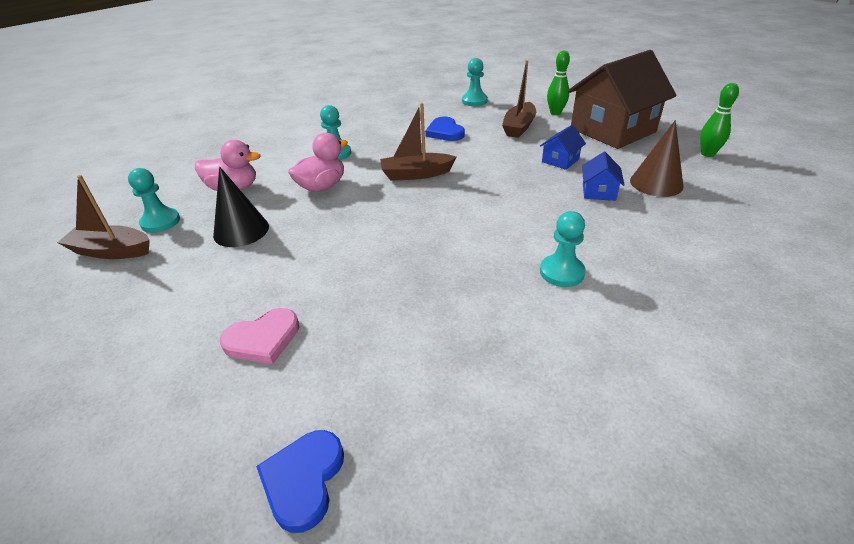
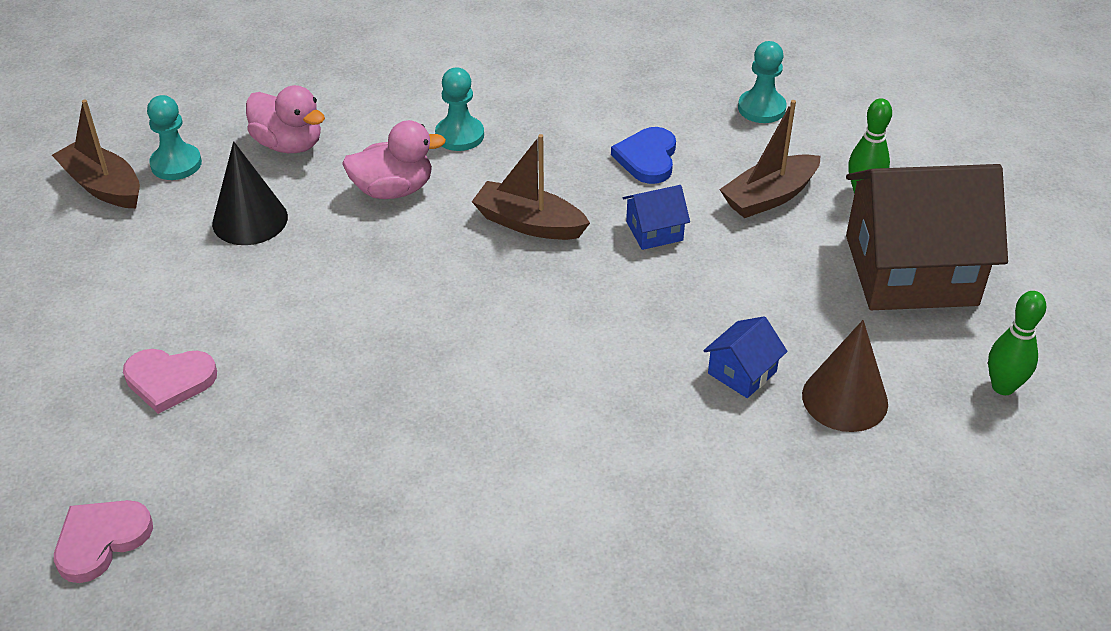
camera: 30 degrees right, 5 degrees up
blue heart [256,430,344,533] -> pink heart [54,500,153,583]
blue house [540,125,586,170] -> blue house moved to [623,185,690,250]
turquoise pawn [540,211,586,287] -> none

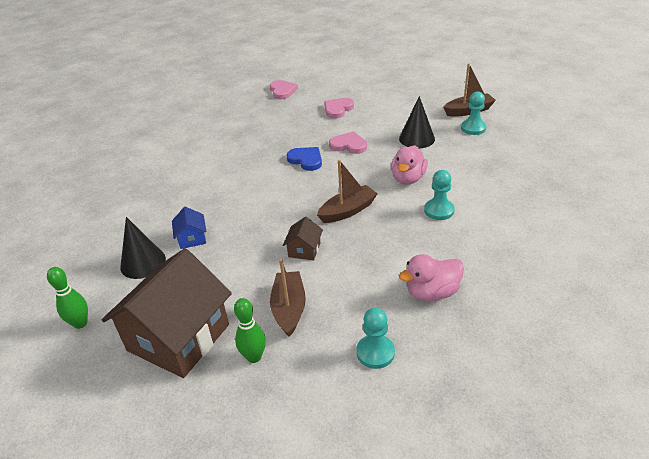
camera: 125 degrees right, 5 degrees down
pink duck [246,85,325,153] -> pink duck moved to [399,254,464,301]
blue heart [611,127,676,184] -> blue heart moved to [286,147,322,171]
blue house [623,185,690,250] -> brown house [283,217,323,260]
brown cone [802,320,888,432] -> black cone [120,217,166,279]
none -> pink heart [329,132,367,154]

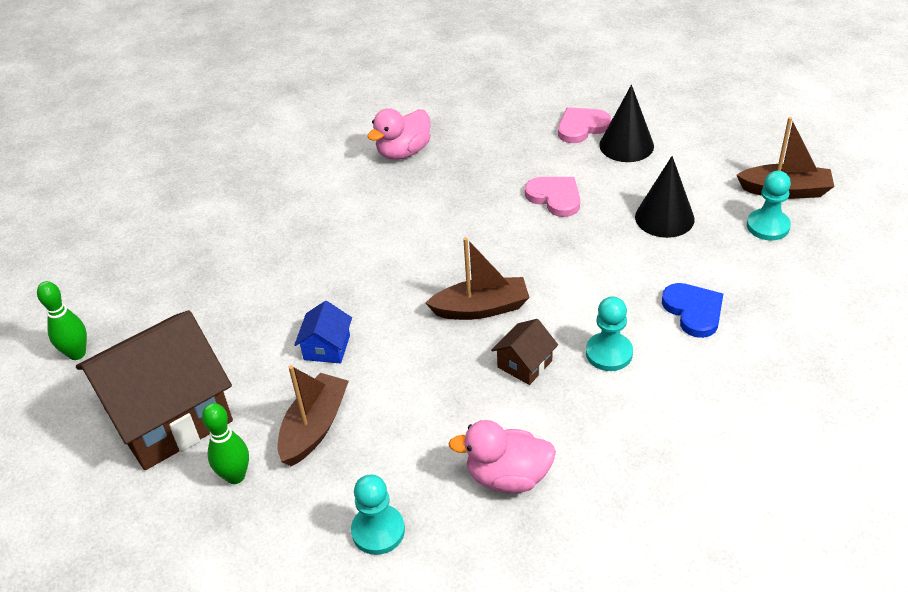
camera: 25 degrees right, 5 degrees up
black cone [120,217,166,279] -> black cone moved to [599,85,654,162]
blue house [172,207,207,249] -> blue house moved to [294,301,352,363]
pink heart [270,80,298,99] -> none
brown house [283,217,323,260] -> brown house moved to [491,319,558,385]
blue heart [286,147,322,171] -> blue heart moved to [662,283,723,338]
pink duck [391,145,428,184] -> pink duck moved to [367,108,430,160]

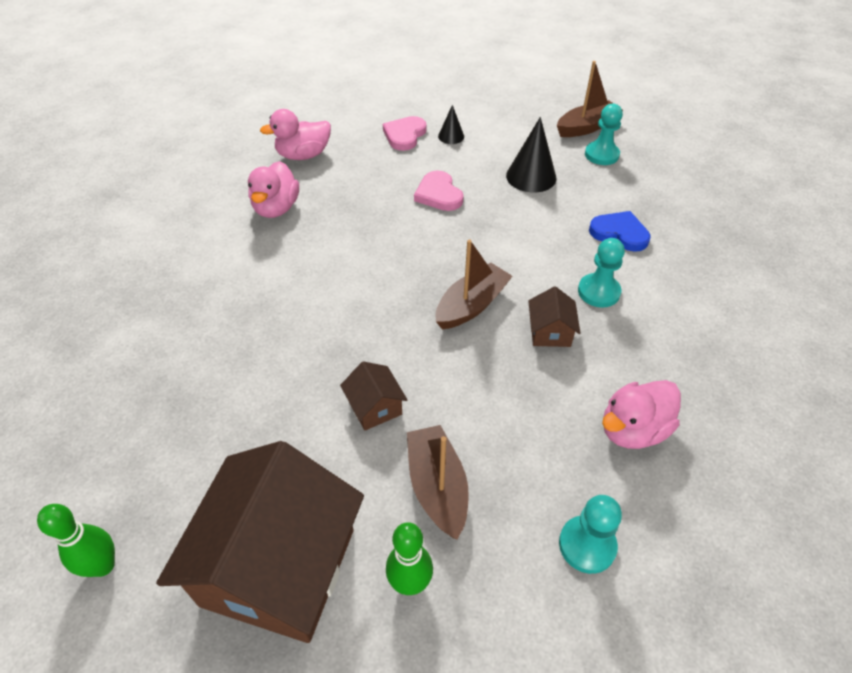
camera: 40 degrees left, 5 degrees up
blue house [294,301,352,363] -> brown house [340,361,408,431]
pink heart [525,177,580,217] -> pink heart turned 120 degrees counterclockwise [414,170,464,211]
black cone [599,85,654,162] -> black cone [438,105,464,144], size x0.56
none -> pink duck [260,109,331,160]

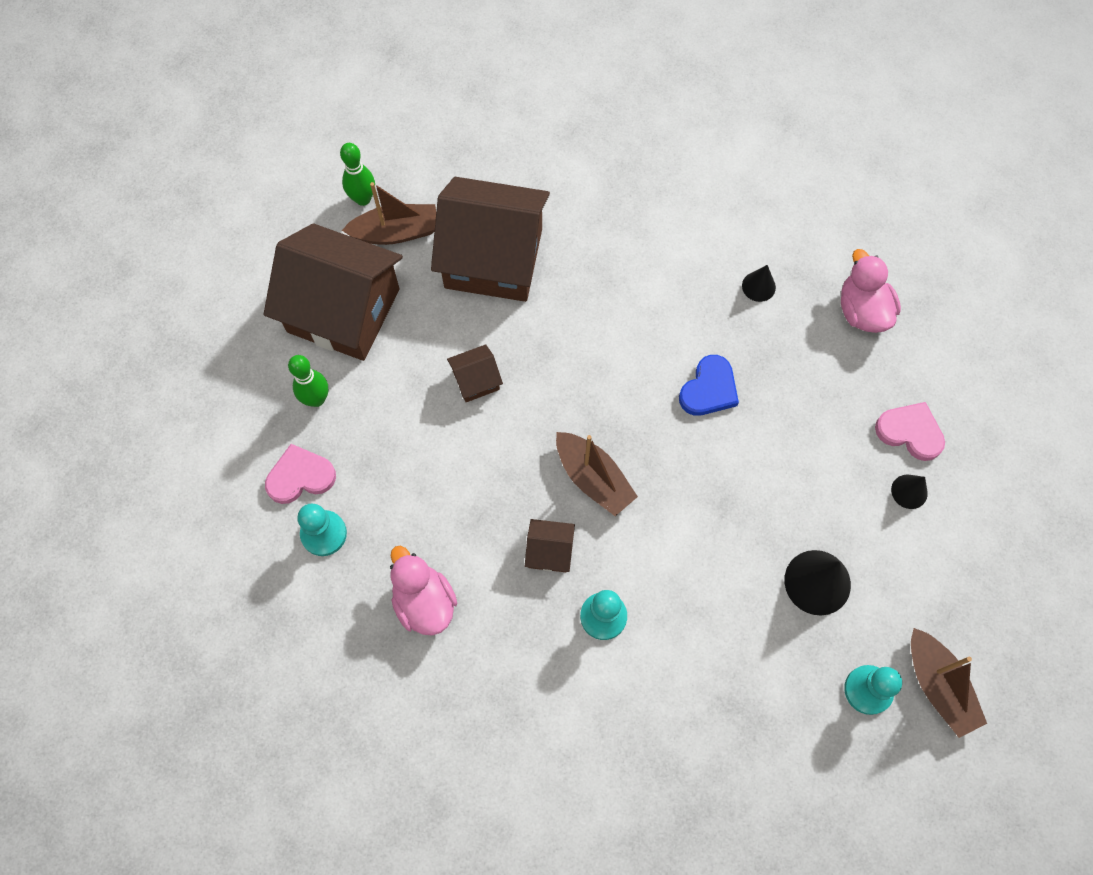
camera: 95 degrees right, 20 degrees up
pink duck [248,161,299,218] -> black cone [742,265,776,302]
brown boat [407,425,469,539] -> brown boat moved to [342,182,436,245]
pink heart [414,170,464,211] -> pink heart moved to [265,444,336,504]
blue heart [589,211,651,252] -> blue heart moved to [679,355,739,416]
none -> brown house [431,177,550,302]

